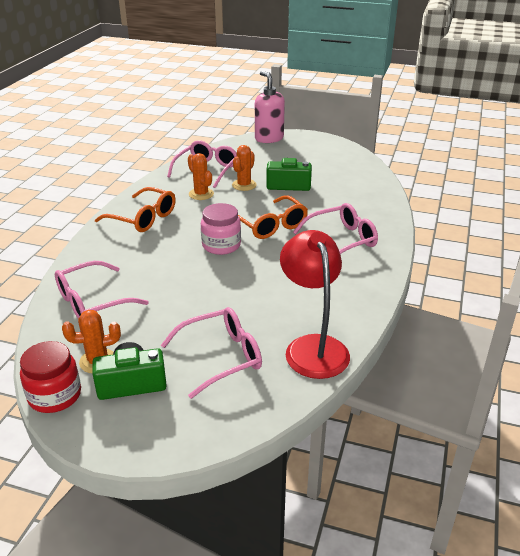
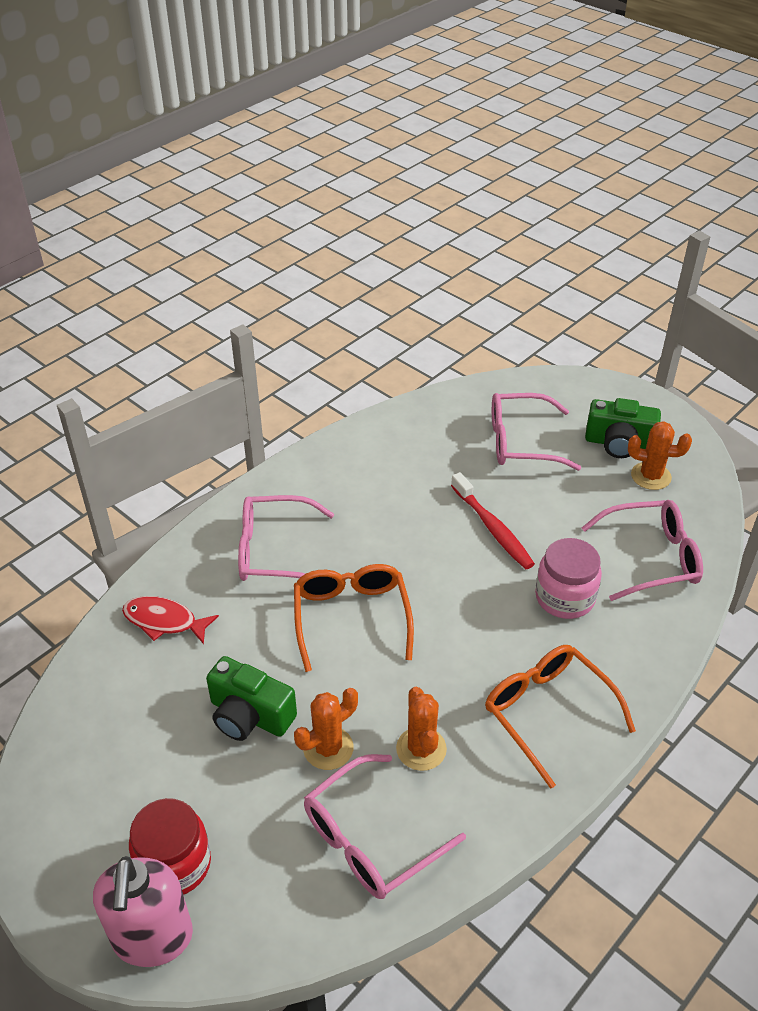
camera: 155 degrees left, 10 degrees up
red jar [20,341,81,413] -> red jar moved to [129,798,211,895]
pink jar [201,203,241,255] -> pink jar moved to [535,538,602,619]
red lamp [280,230,350,379] -> none
none -> red fish [122,596,219,644]
none -> red toothbrush [451,472,535,569]

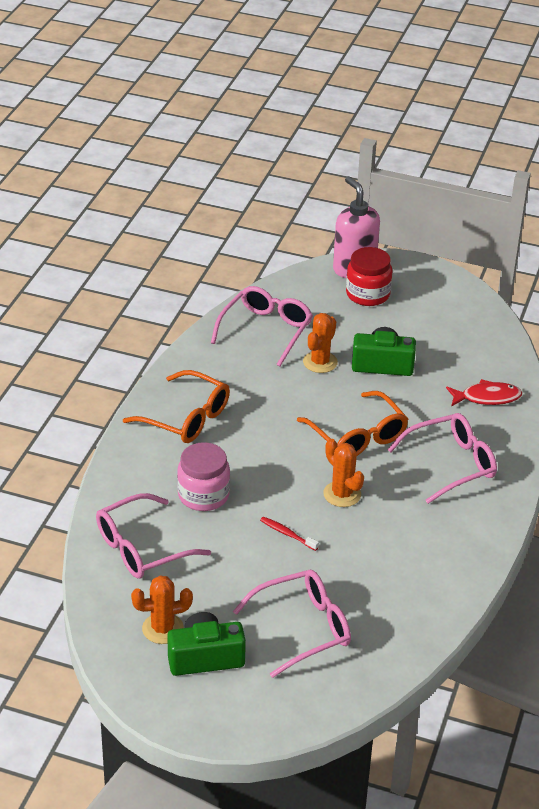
camera: 155 degrees right, 5 degrees down
orange cactus [396,687,447,771] -> orange cactus moved to [323,439,364,507]
red toothbrush [451,472,535,569] -> red toothbrush [260,517,319,551], size x0.55

